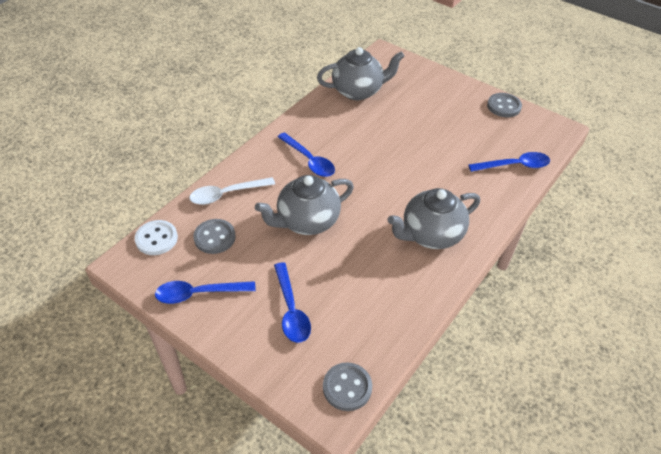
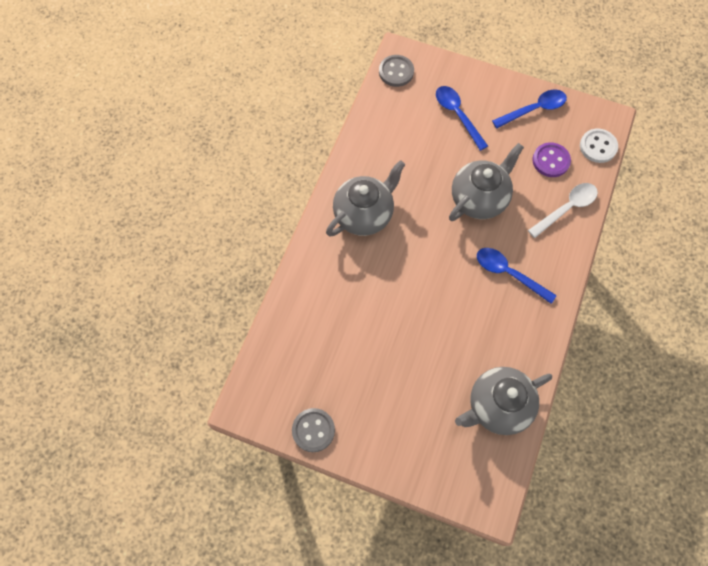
camera: 165 degrees right, 20 degrees up
grey button [193,219,236,254] -> purple button [532,142,571,177]
blue spoon [468,152,550,172] -> none

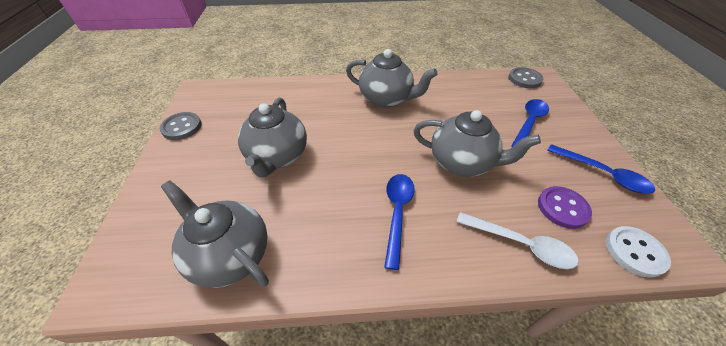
camera: 65 degrees right, 20 degrees down
none -> grey teapot [238,97,307,177]

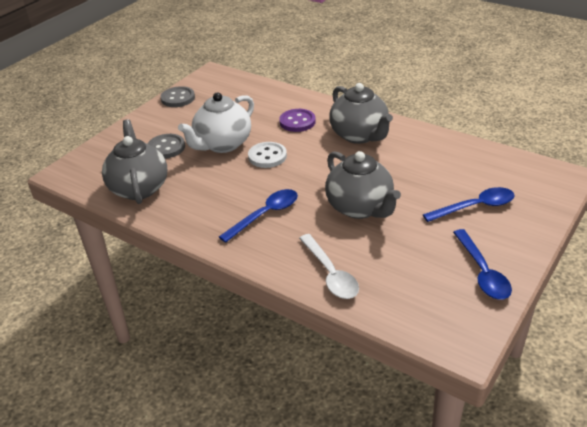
camera: 40 degrees right, 10 degrees down
grey teapot [238,97,307,177] -> white teapot [178,92,254,153]
grey button [509,67,543,88] -> grey button moved to [148,134,185,159]
purple button [538,186,592,229] -> purple button moved to [279,109,316,132]
white button [606,226,671,278] -> white button moved to [248,142,287,168]

